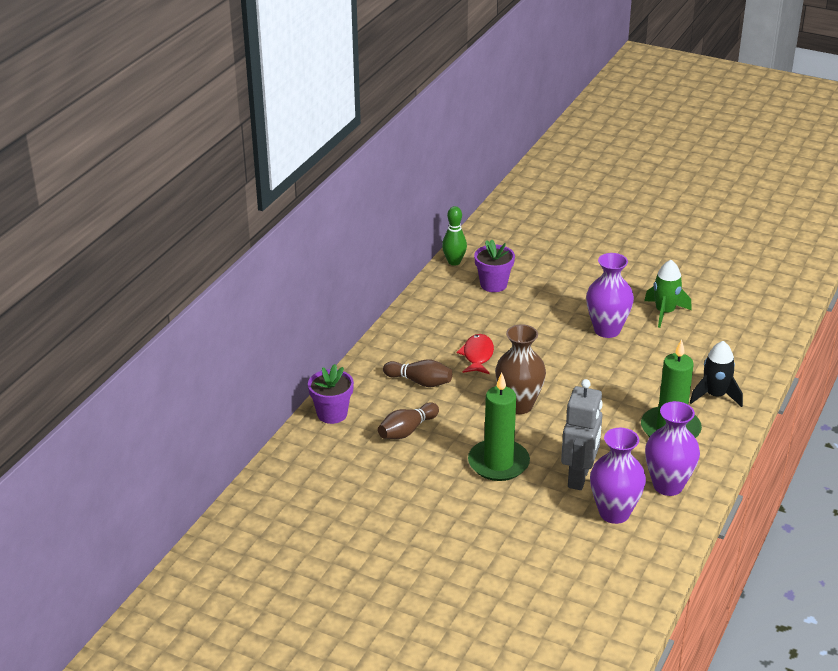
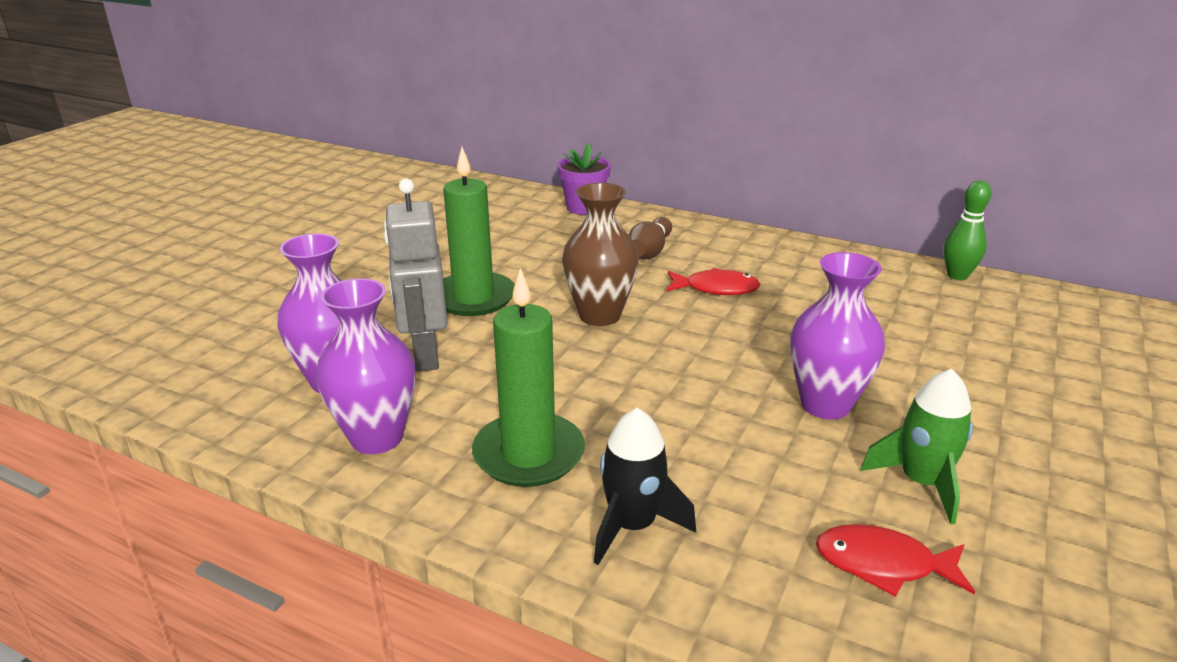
camera: 90 degrees right, 5 degrees down
brown bowling pin [378,402,439,439] -> none
purple flower pot [474,239,515,292] -> none
grey robot [561,379,603,490] -> grey robot turned 60 degrees clockwise [384,178,448,372]
none -> red fish [816,524,975,597]

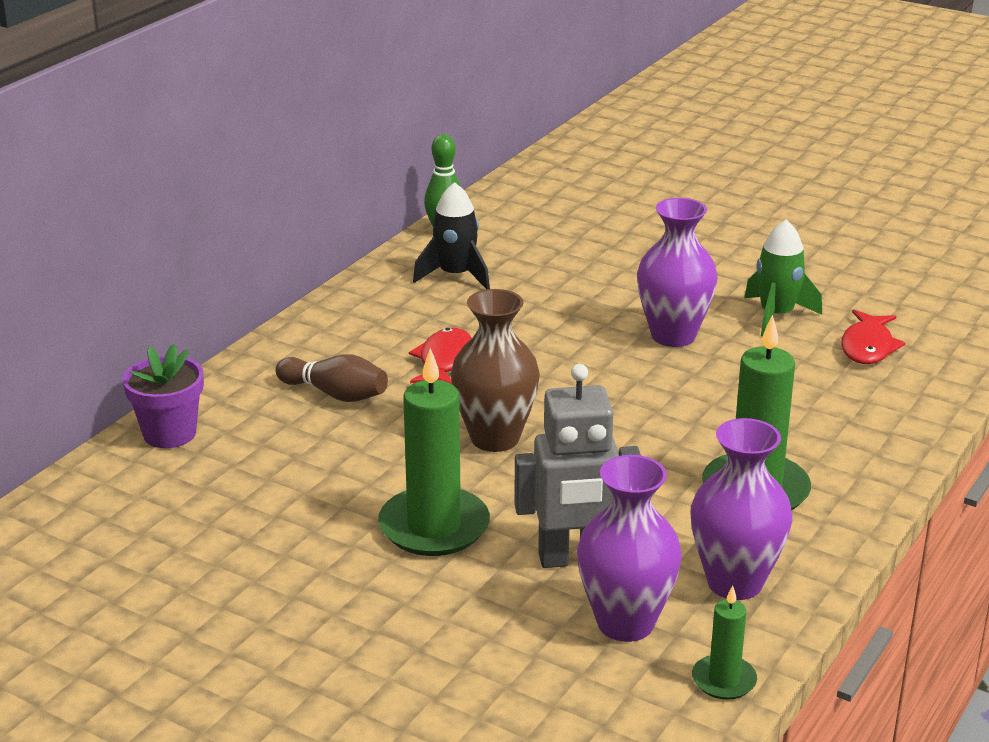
camera: 85 degrees left, 0 degrees up
black rocket [594,408,696,565] -> black rocket moved to [413,182,490,289]
none -> green candle [692,585,757,700]

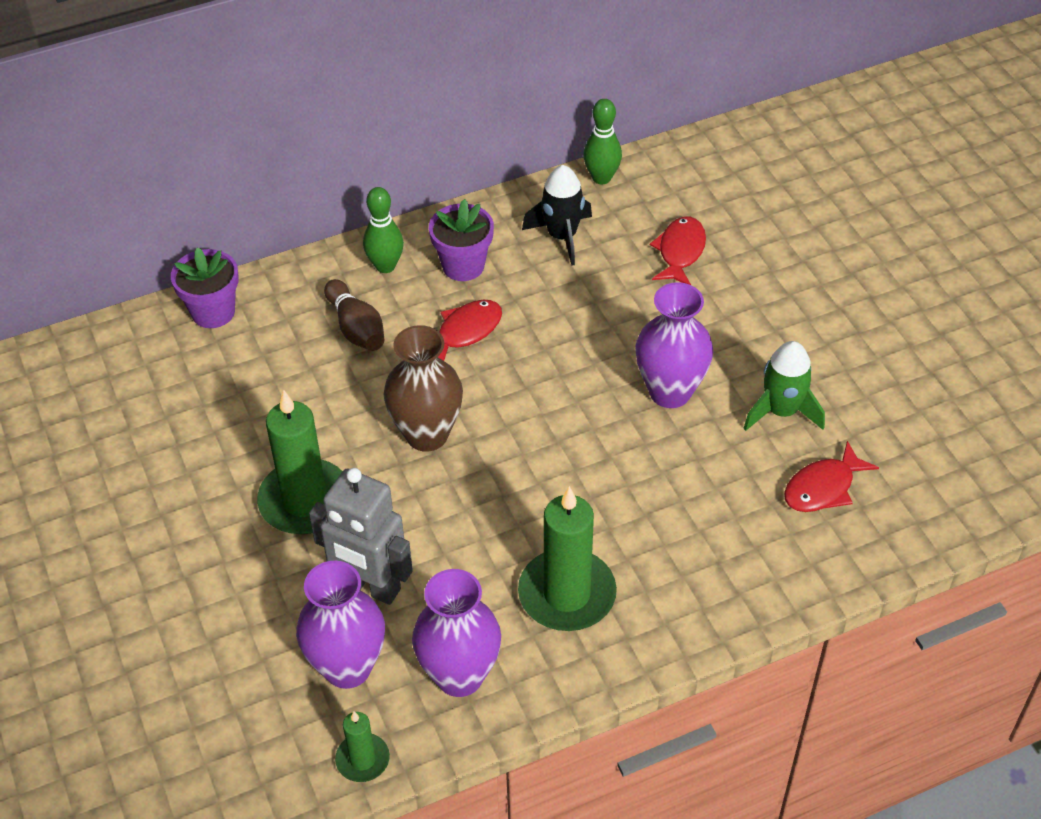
camera: 35 degrees right, 20 degrees up
none -> green bowling pin [363,187,404,273]
none -> purple flower pot [429,199,494,281]
none -> red fish [650,217,706,285]

